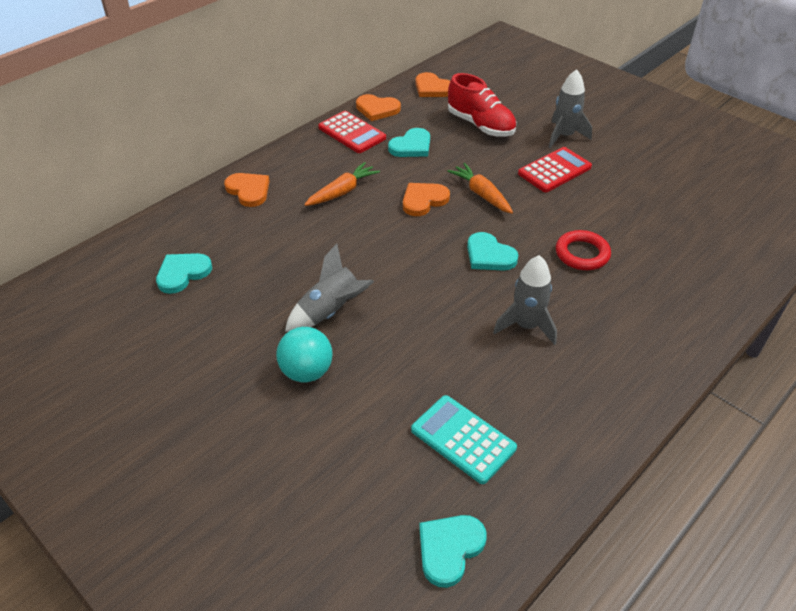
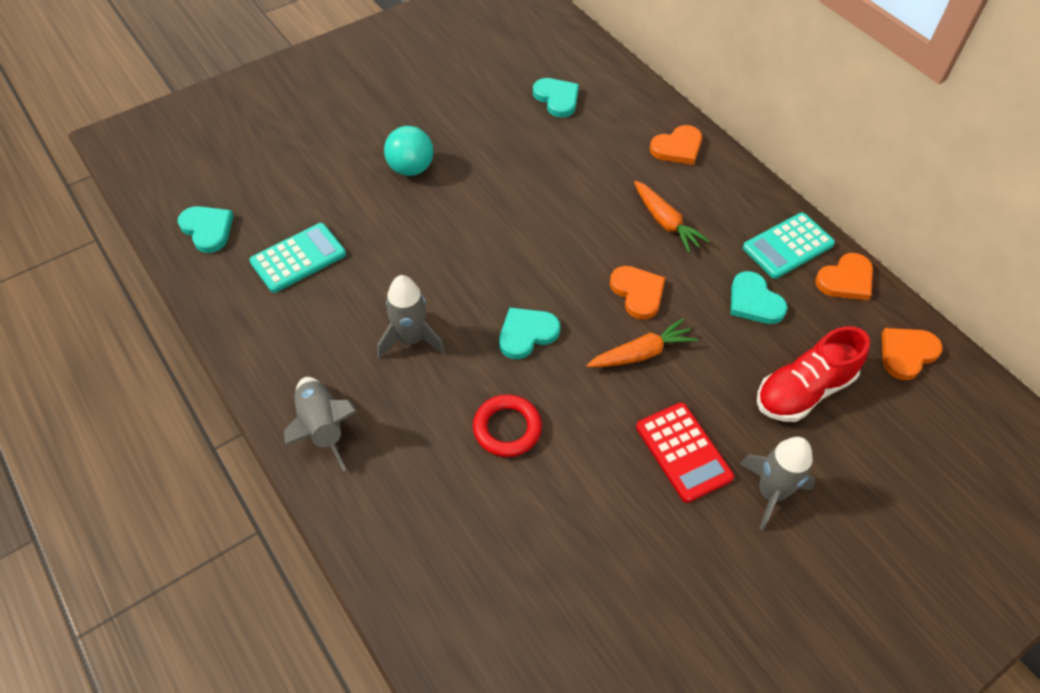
camera: 100 degrees right, 10 degrees up
grey rocket [285,244,374,331] -> grey rocket moved to [284,377,357,471]
red calculator [318,111,386,153] -> turquoise calculator [743,213,835,279]
orange heart [356,94,401,121] -> orange heart turned 150 degrees counterclockwise [815,253,873,300]

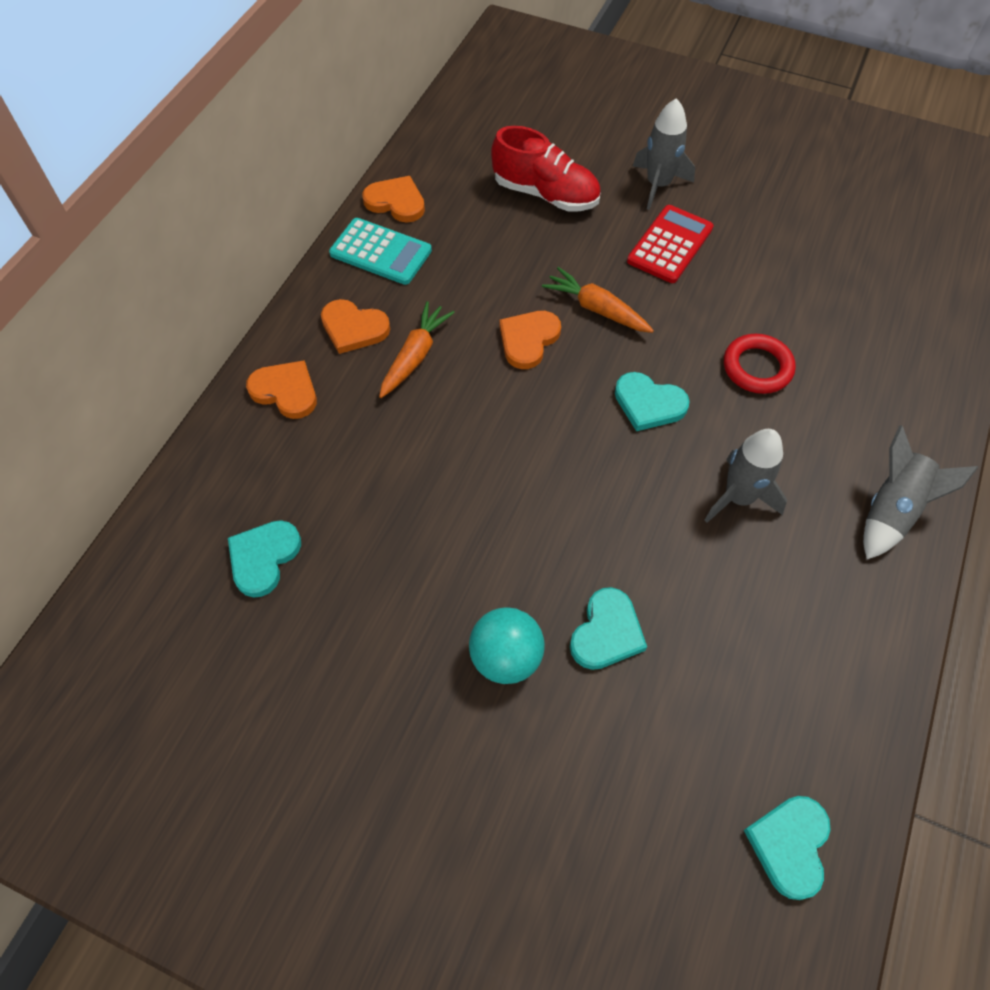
camera: 120 degrees left, 5 degrees up
turquoise calculator [250,223,346,293] -> none
turquoise heart [731,271,788,324] -> turquoise heart moved to [570,587,647,670]
orange heart [882,328,943,380] -> orange heart moved to [321,299,390,354]

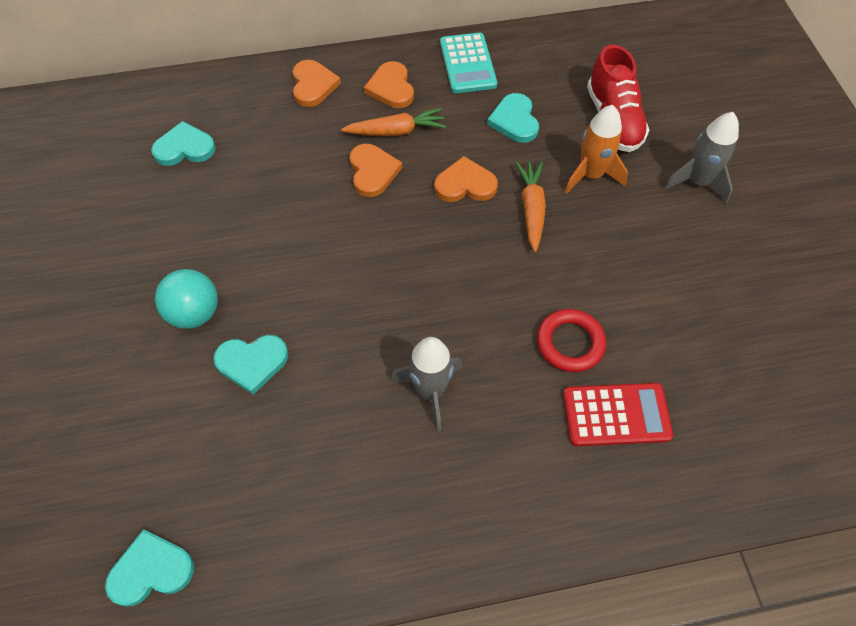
camera: 55 degrees right, 0 degrees up
orange heart [362,176,425,223] -> orange heart moved to [349,144,402,197]
turquoise heart [615,372,690,431] -> turquoise heart moved to [487,93,539,143]
red calculator [627,205,714,283] -> red calculator moved to [563,383,673,446]
grey rocket [863,425,978,559] -> none
none -> orange rocket [565,105,628,194]

